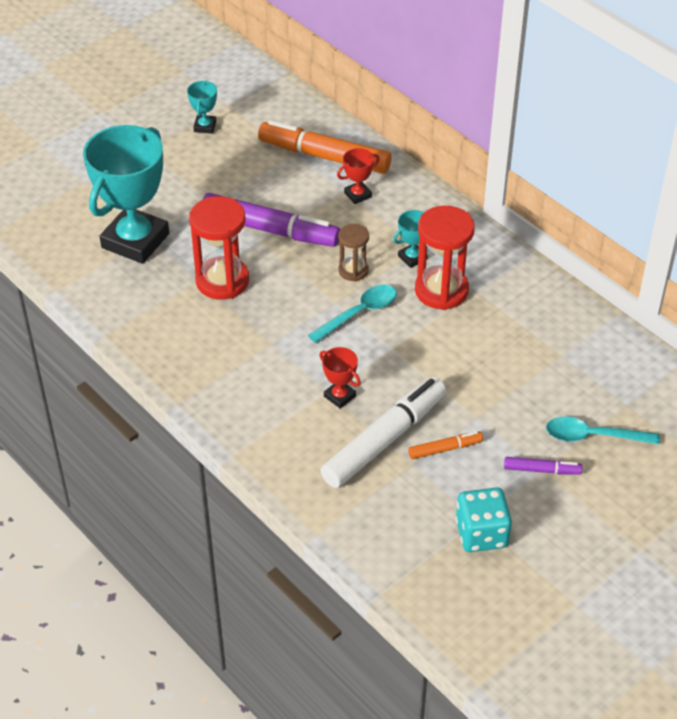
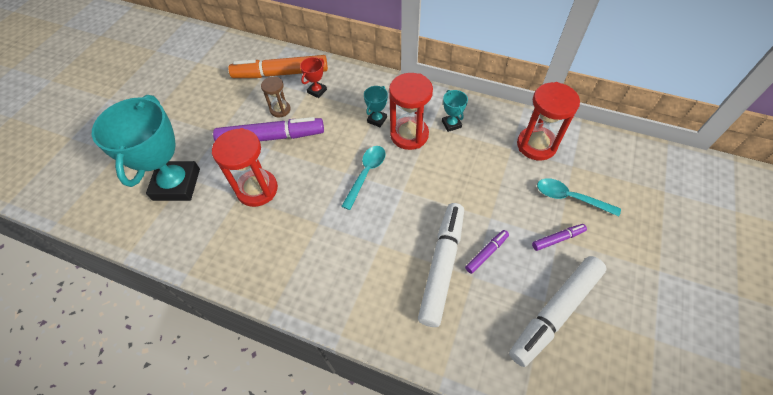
camera: 25 degrees left, 10 degrees up
turquoise trophy [187,81,217,134] -> turquoise trophy moved to [442,90,468,132]
red trophy [319,347,361,408] -> none
brown hourglass [339,224,369,281] -> brown hourglass moved to [261,77,291,117]
orange marker [408,431,483,459] -> purple marker [465,230,509,274]
turquoise dice [456,488,512,552] -> white marker [509,256,607,367]
turquoise spoon [546,417,660,445] -> turquoise spoon turned 45 degrees clockwise [537,178,621,216]
none -> red hourglass [517,82,580,161]

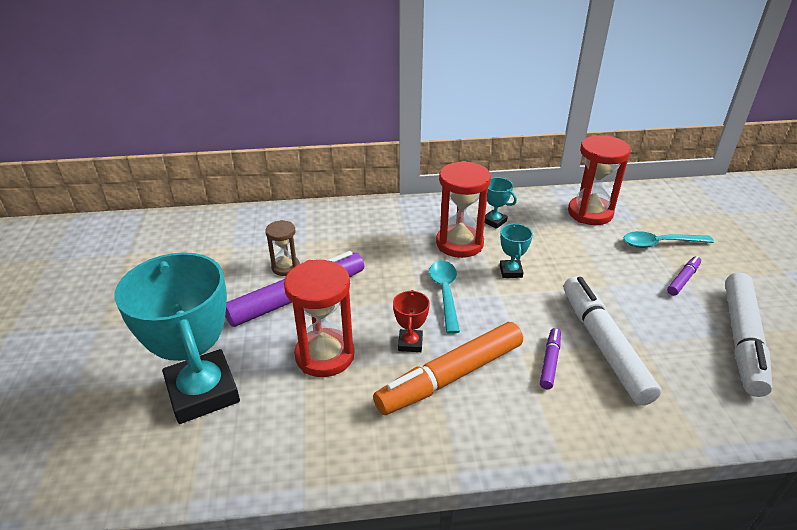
camera: 30 degrees left, 20 degrees down
orange marker [228,55,328,78] -> orange marker moved to [373,322,523,415]
red trophy [300,57,327,98] -> red trophy moved to [393,290,430,352]
turquoise trophy [364,86,388,127] -> turquoise trophy moved to [500,224,533,278]
purple marker [465,230,509,274] -> purple marker moved to [540,328,561,390]

